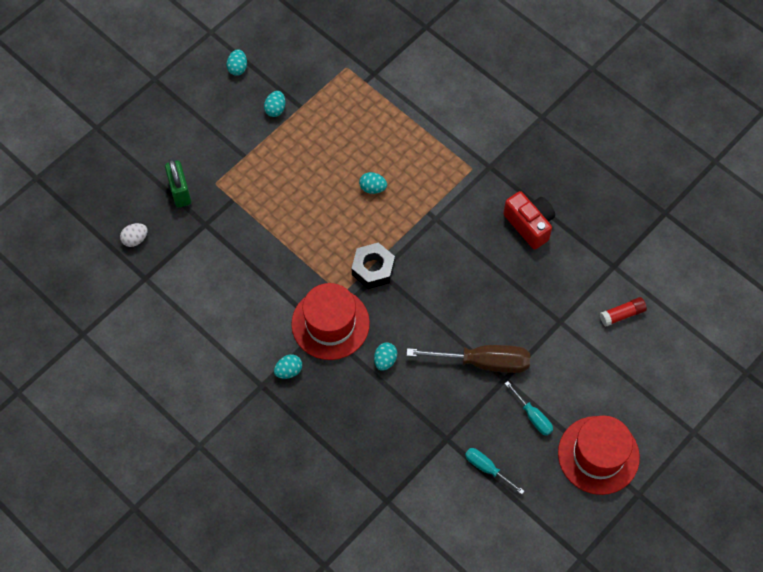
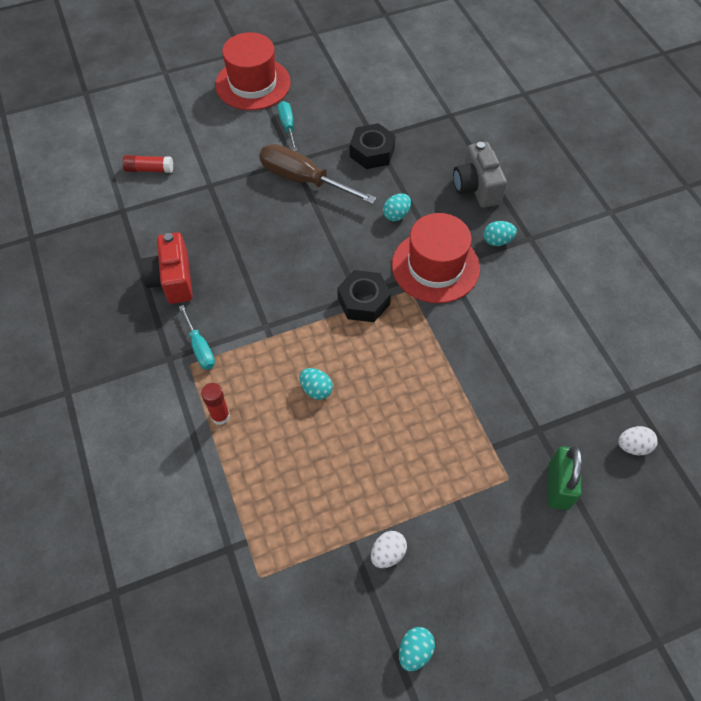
camera: 155 degrees left, 5 degrees down
turquoise egg [264,91,285,117] -> white egg [371,531,407,568]
turquoise screwdriver [465,448,524,494] -> turquoise screwdriver moved to [179,305,215,370]
none -> red glue stick [201,383,230,425]
none -> black nut [350,123,396,169]
none -> grey camera [453,142,507,208]

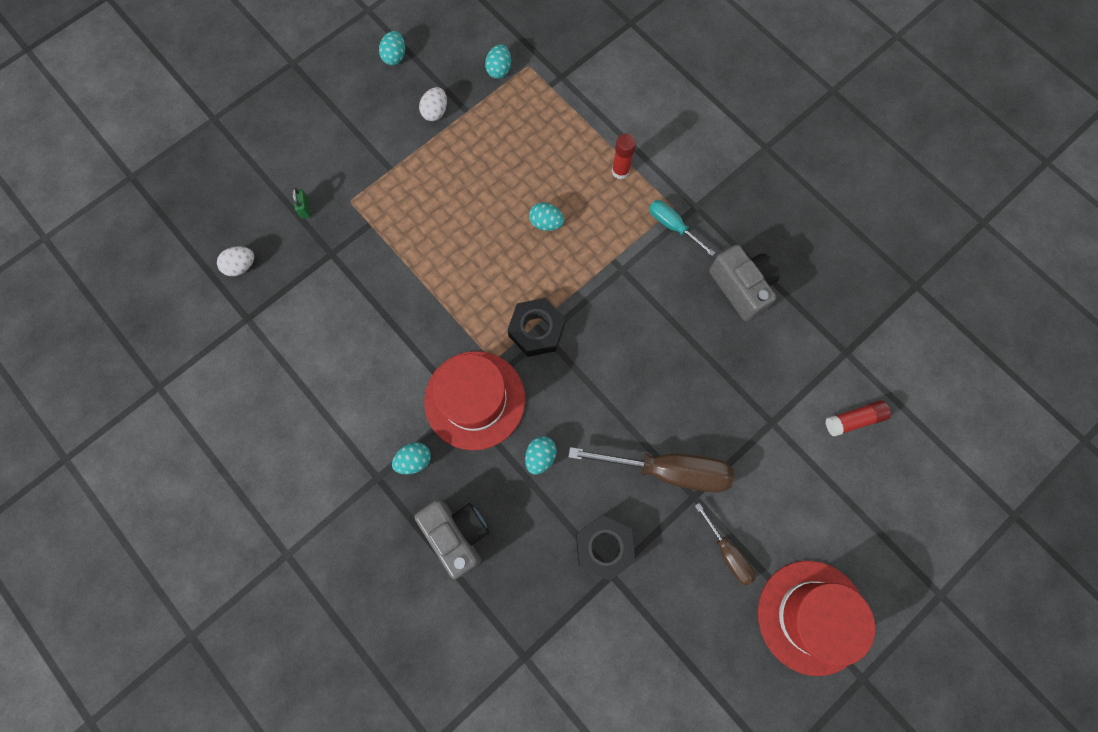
camera: 160 degrees right, 15 degrees up
red camera [140,232,193,304] -> grey camera [709,245,780,322]
turquoise screwdriver [278,101,297,151] -> brown screwdriver [695,503,755,585]
green padlock [548,446,582,510] -> green padlock [292,188,311,219], size x0.49
none -> turquoise egg [485,44,511,79]

